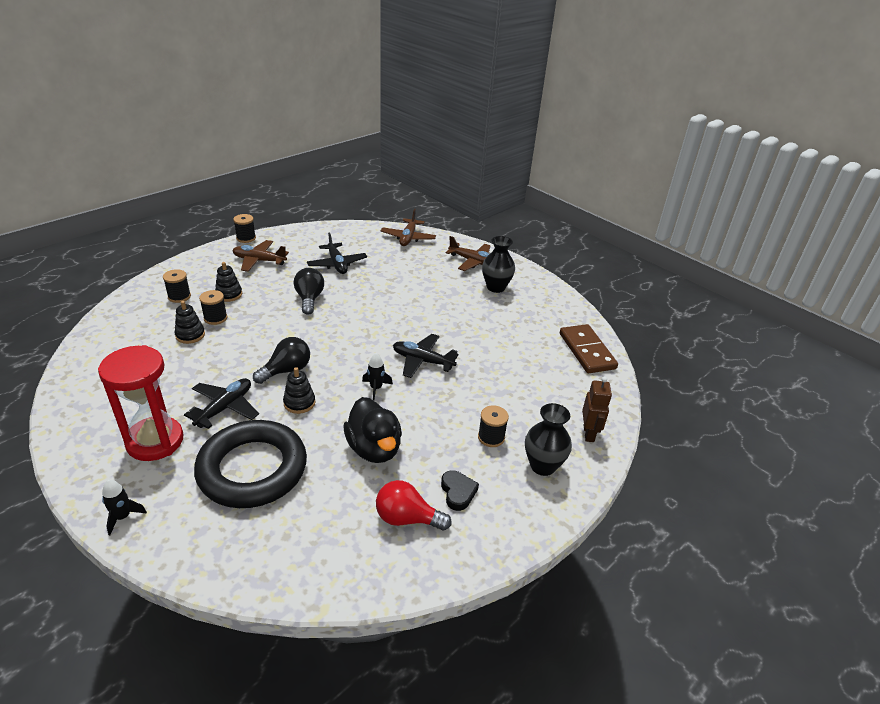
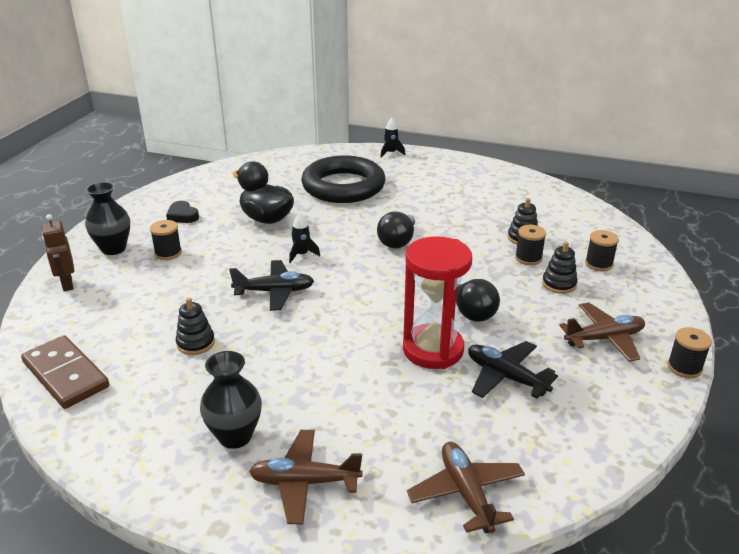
camera: 155 degrees right, 5 degrees down
red hourglass [98,345,184,461] -> red hourglass moved to [403,236,472,369]
black plane [184,378,259,429] -> none
black stacking toy [283,367,316,414] -> black stacking toy moved to [176,298,215,355]
red light bulb [376,480,452,530] -> none

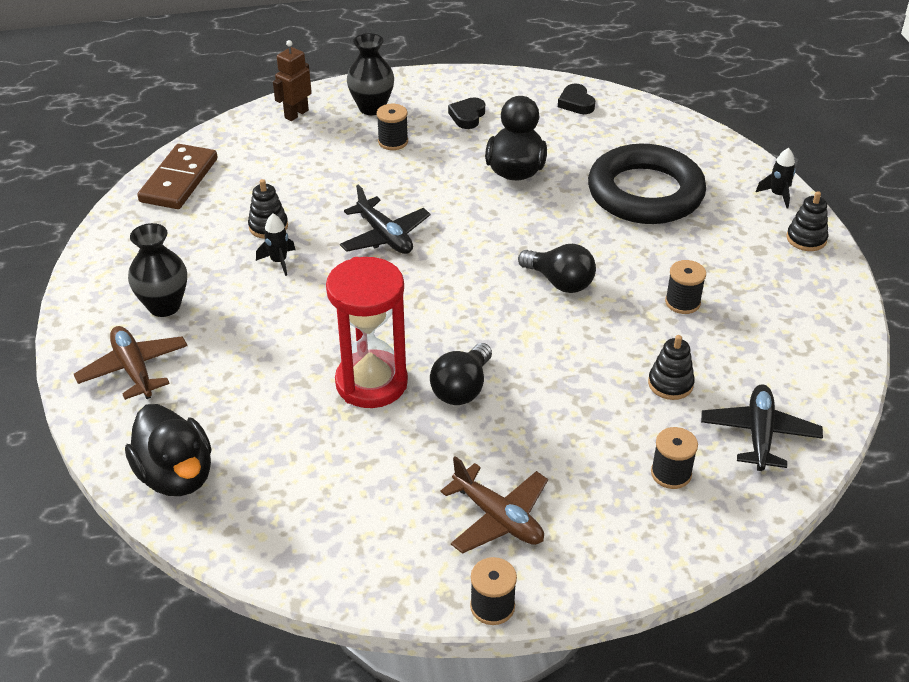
camera: 60 degrees right, 10 degrees up
black rocket [289,213,320,263] -> black rocket moved to [256,214,295,276]
black light bulb [377,211,415,249] -> black light bulb turned 135 degrees counterclockwise [518,244,596,293]
brown plane [407,442,525,533] -> black duck [125,404,212,496]
black plane [468,341,558,398] -> black plane moved to [701,384,823,471]
black spool [515,225,546,265] -> black spool moved to [665,260,706,314]
black stacking toy [542,242,578,294] -> black stacking toy moved to [786,191,828,251]
none -> black heart [558,83,595,114]

